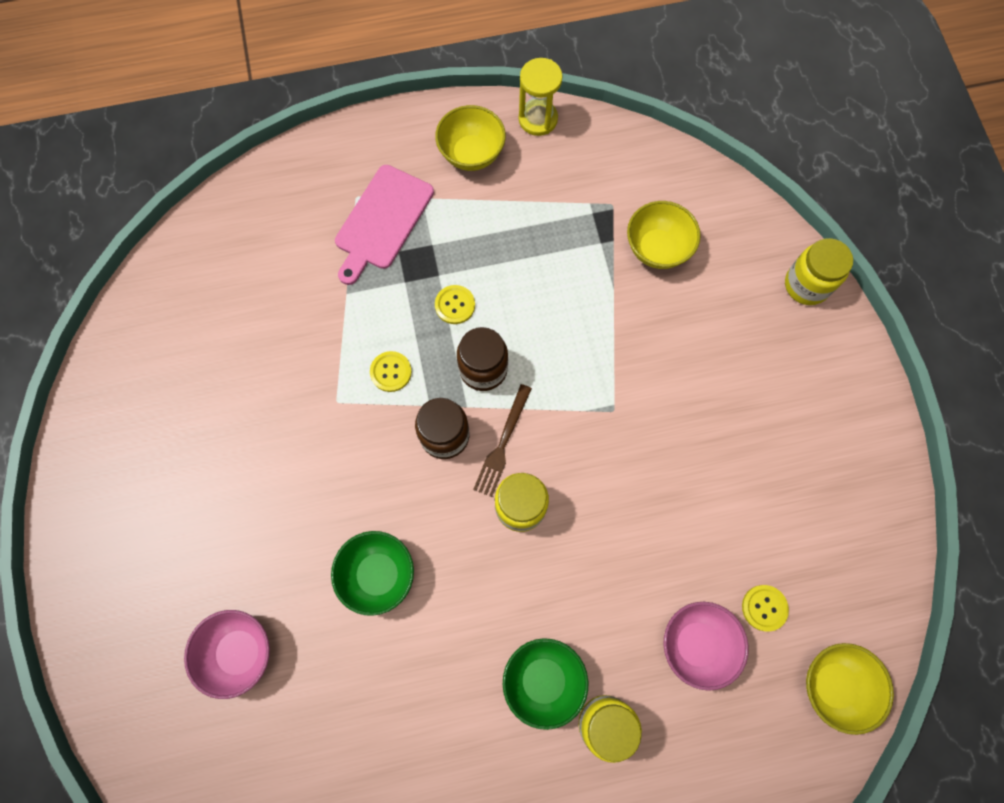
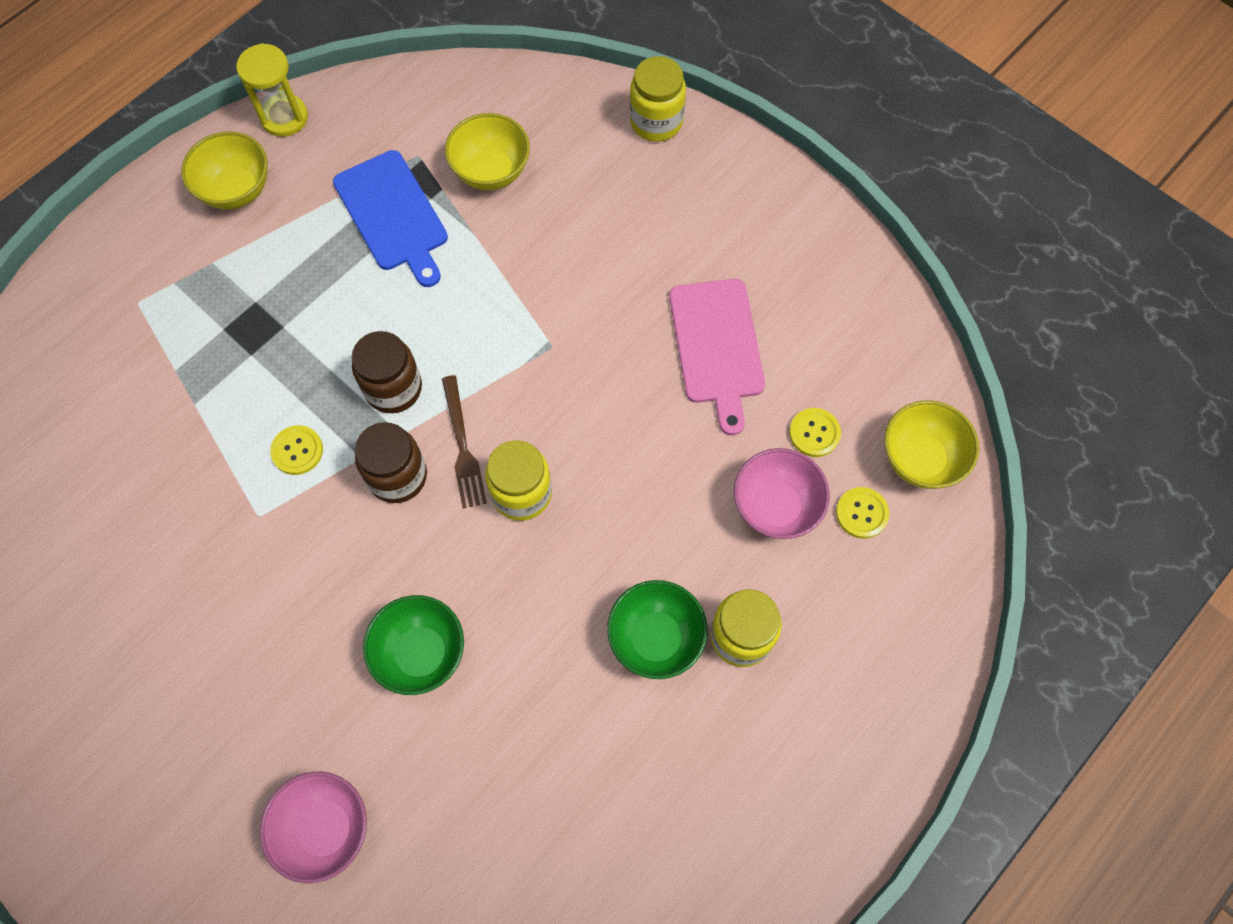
camera: 35 degrees left, 5 degrees down
pink cutting board [335,165,434,285] -> pink cutting board moved to [669,279,765,435]
yellow button [435,285,475,324] -> yellow button moved to [836,487,889,539]
none -> blue cutting board [333,150,448,287]

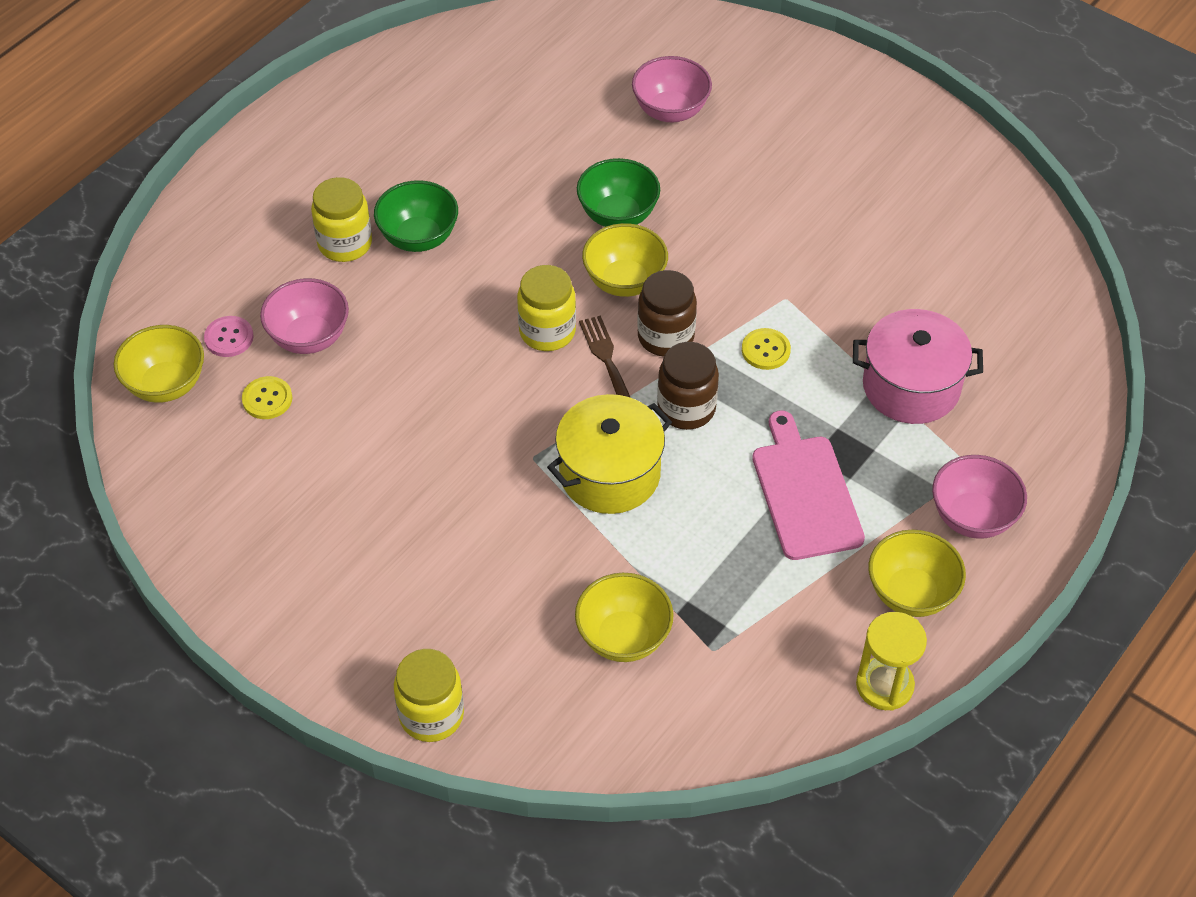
camera: 175 degrees right, 15 degrees down
blue cutting board [333,150,448,287] -> none
pink cutting board [669,279,765,435] -> pink cutting board moved to [752,411,865,560]
yellow button [836,487,889,539] -> pink button [204,316,254,357]
none -> yellow pot [547,394,672,514]
none -> yellow bowl [582,223,668,297]
none -> pink pot [853,309,983,424]
none -> pink bowl [932,455,1027,539]

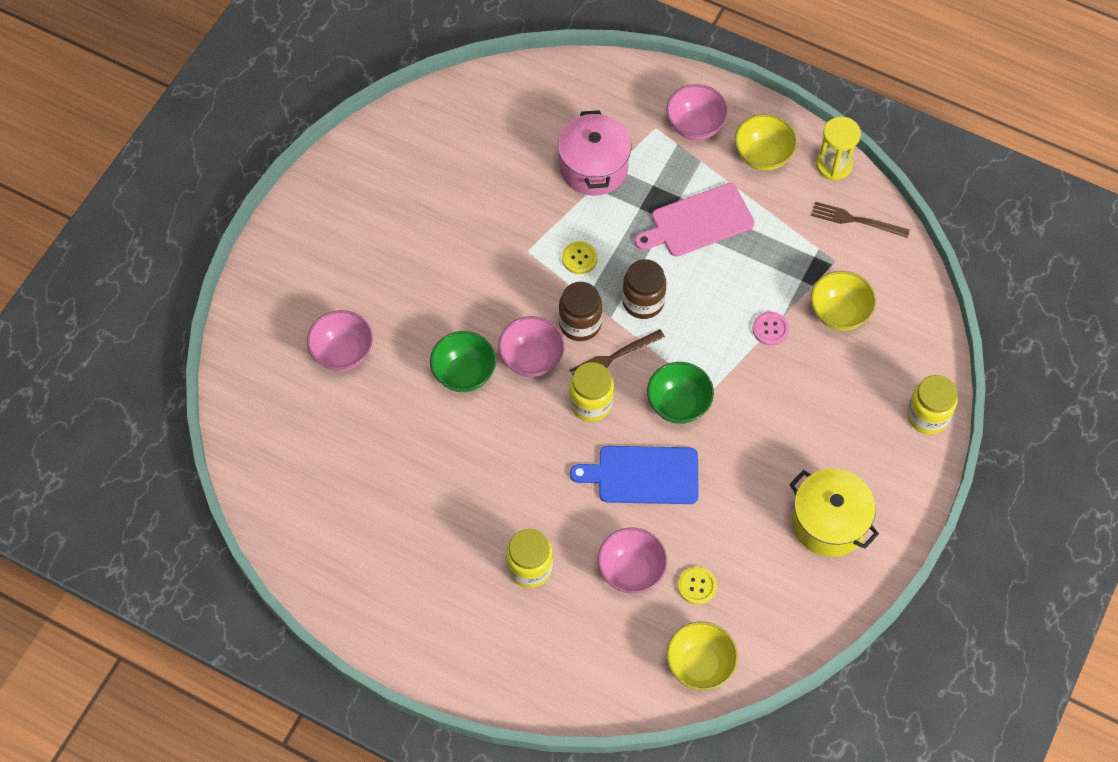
camera: 100 degrees left, 10 degrees up
pink button [204,316,254,357] -> pink button moved to [752,312,789,346]
green bowl [374,180,458,252] -> green bowl moved to [647,362,714,424]
yellow pot [547,394,672,514] -> yellow pot moved to [789,469,879,557]
yellow bowl [582,223,668,297] -> pink bowl [498,316,564,377]
none -> blue cutting board [570,446,699,504]
none -> brown fork [811,202,910,238]

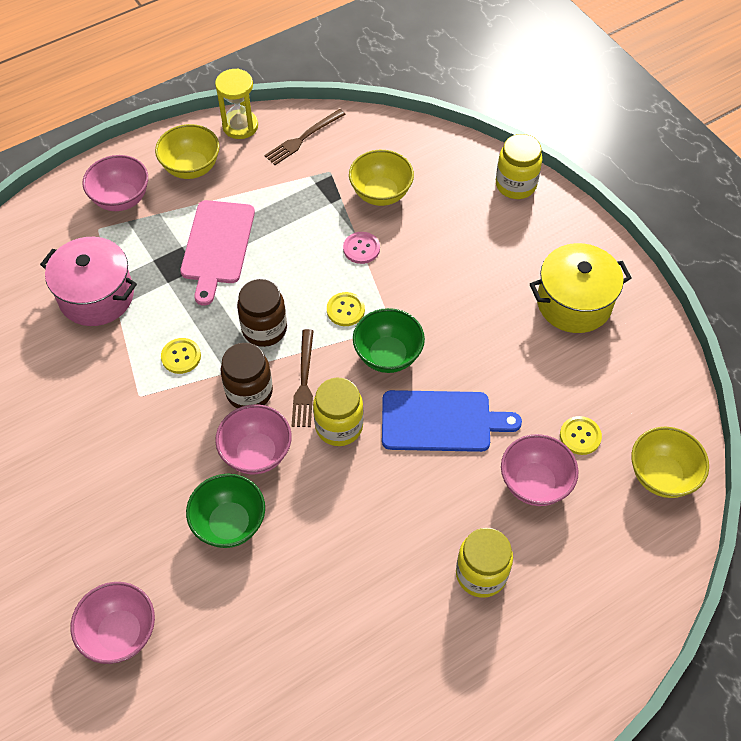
camera: 60 degrees left, 5 degrees down
blue cutting board [570,446,699,504] -> blue cutting board turned 120 degrees counterclockwise [382,390,522,452]
none -> yellow button [327,292,365,326]

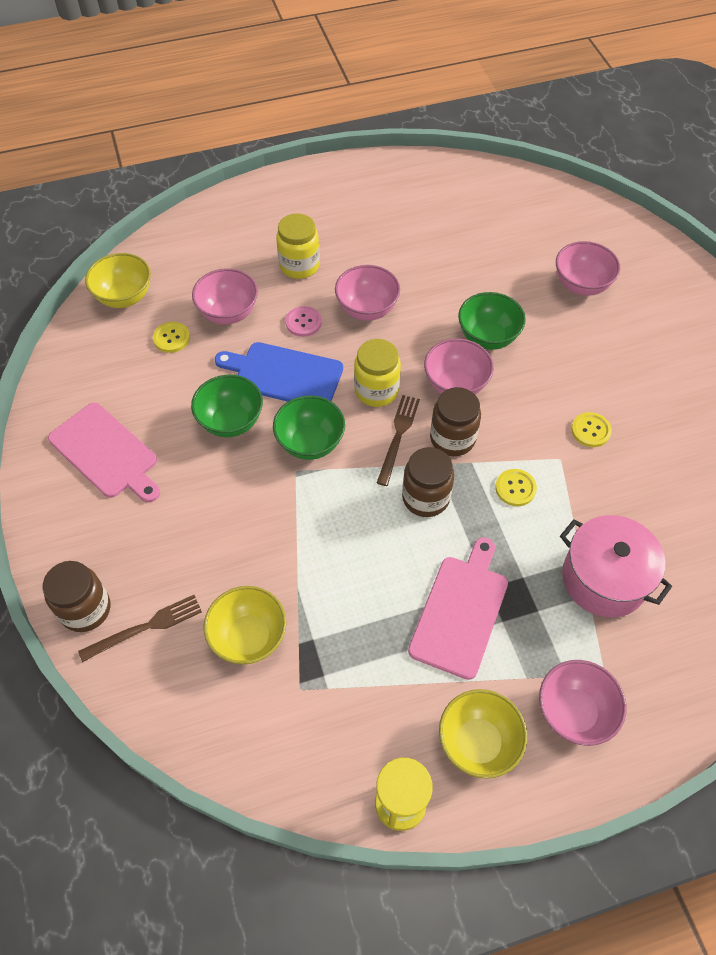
camera: 165 degrees left, 0 degrees up
brown fork [264,109,346,165] -> brown fork moved to [78,595,202,662]
yellow button [327,292,365,326] -> yellow button moved to [571,412,612,447]
pink button [343,232,380,264] -> pink button moved to [285,306,322,337]
yellow jar [496,134,542,199] -> brown jar [43,561,110,632]
yellow pot [530,243,631,333] -> pink cutting board [48,403,160,503]
none -> green bowl [191,374,263,437]
none -> pink bowl [335,265,400,321]

